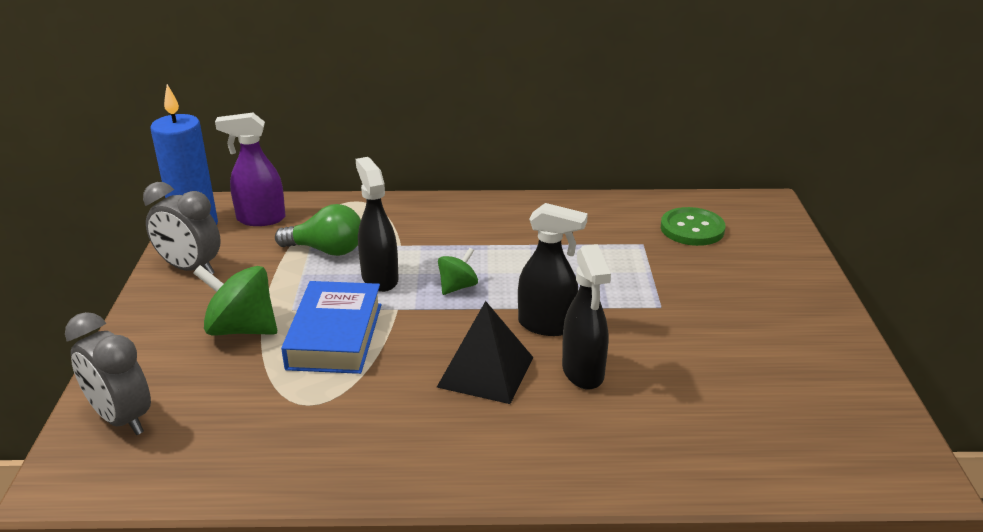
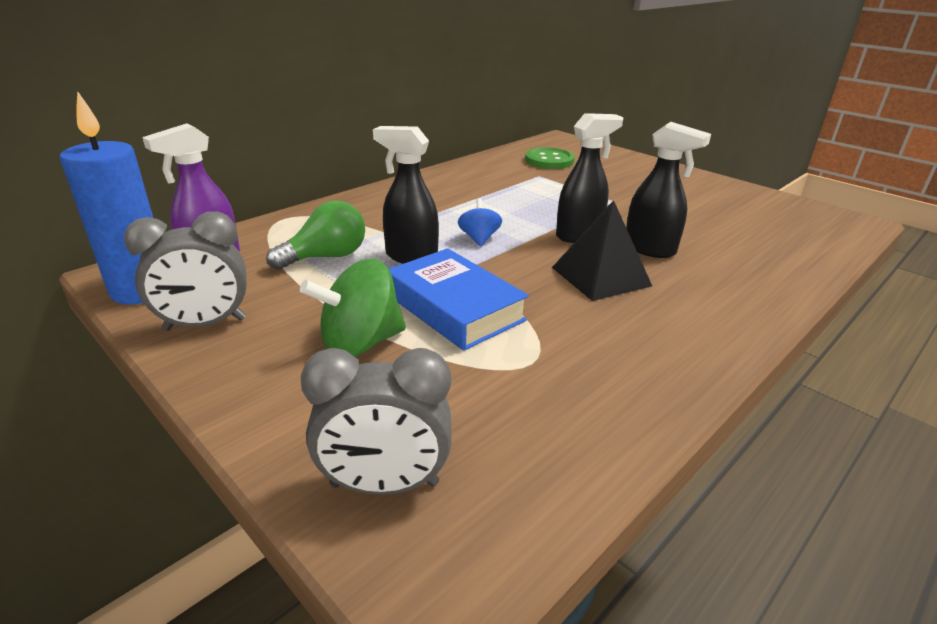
camera: 45 degrees left, 0 degrees up
green spinning top [438,248,478,295] -> blue spinning top [458,198,502,247]

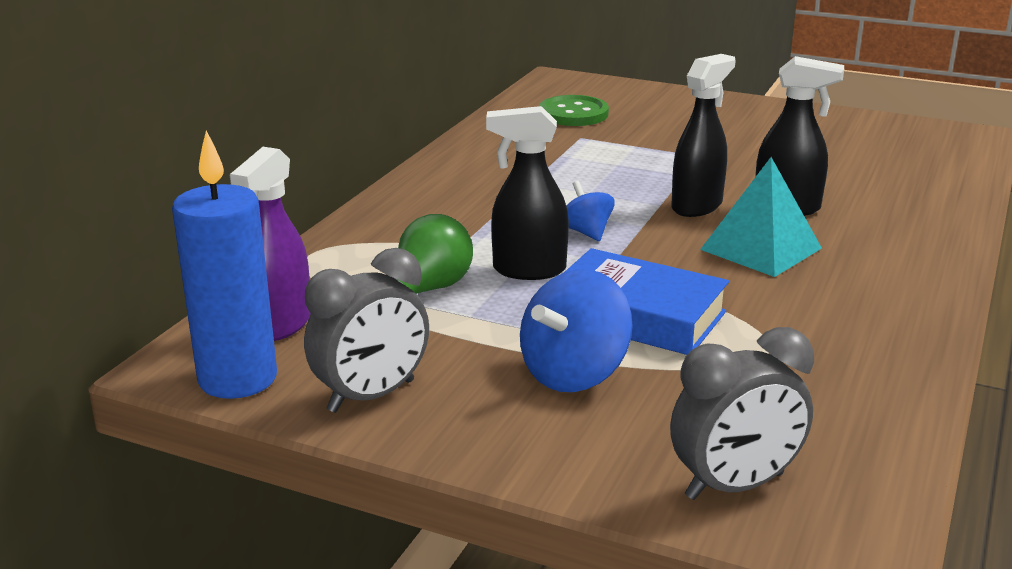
camera: 20 degrees left, 5 degrees down
green spinning top [300,259,406,357] -> blue spinning top [520,269,633,392]
black pyramid [552,200,652,301] -> turquoise pyramid [700,157,822,277]

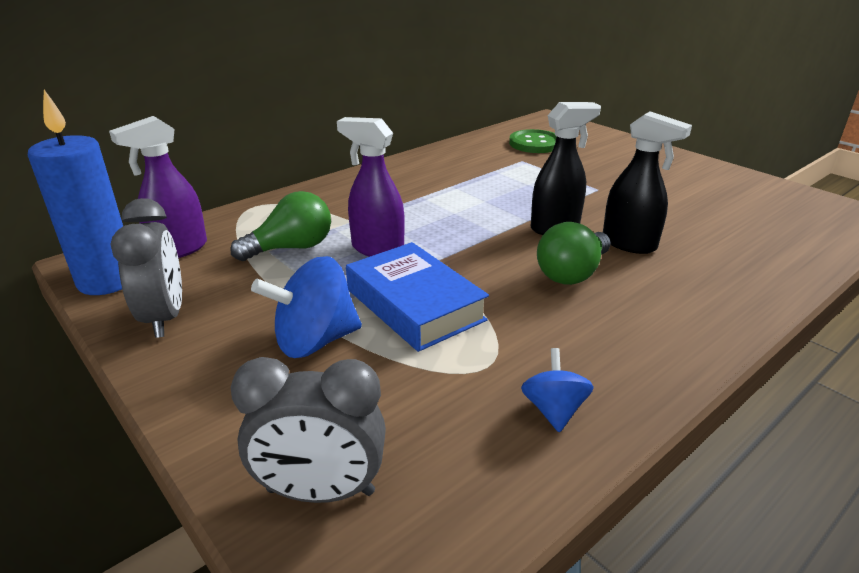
camera: 25 degrees right, 5 degrees up
grey clock [304,248,429,413] -> grey clock turned 90 degrees counterclockwise [111,198,182,338]
black spray bottle [486,106,569,280] -> purple spray bottle [337,117,405,257]
blue spinning top [566,181,614,241] -> blue spinning top moved to [521,348,594,432]
turquoise pyramid [700,157,822,277] -> green light bulb [537,222,611,285]

